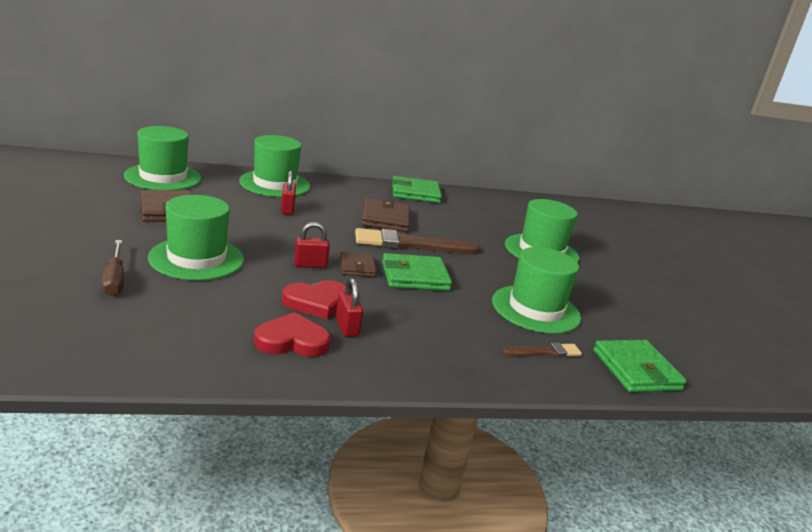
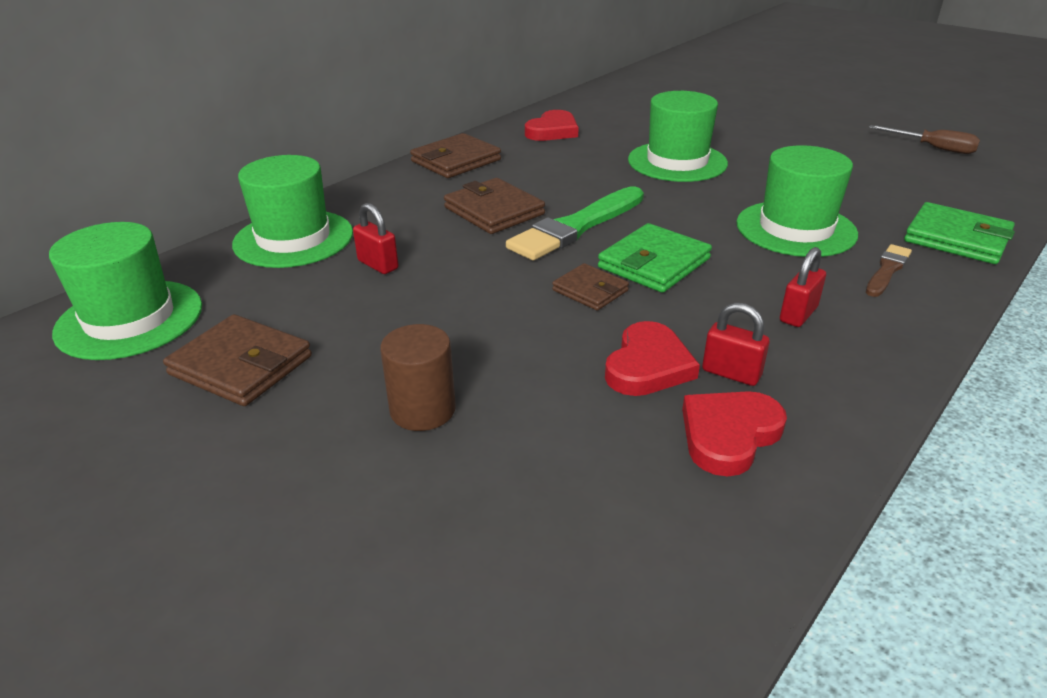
camera: 35 degrees left, 10 degrees up
brown screwdriver [101,240,124,296] -> brown screwdriver moved to [869,125,980,154]
green hat [148,195,244,281] -> brown cylinder [380,324,456,431]
red padlock [294,222,330,268] -> red padlock moved to [780,247,826,327]
brown brush [355,228,480,254] -> green brush [506,186,644,260]
green wallet [392,176,442,203] -> brown wallet [410,133,501,178]
none -> red heart [525,110,578,141]

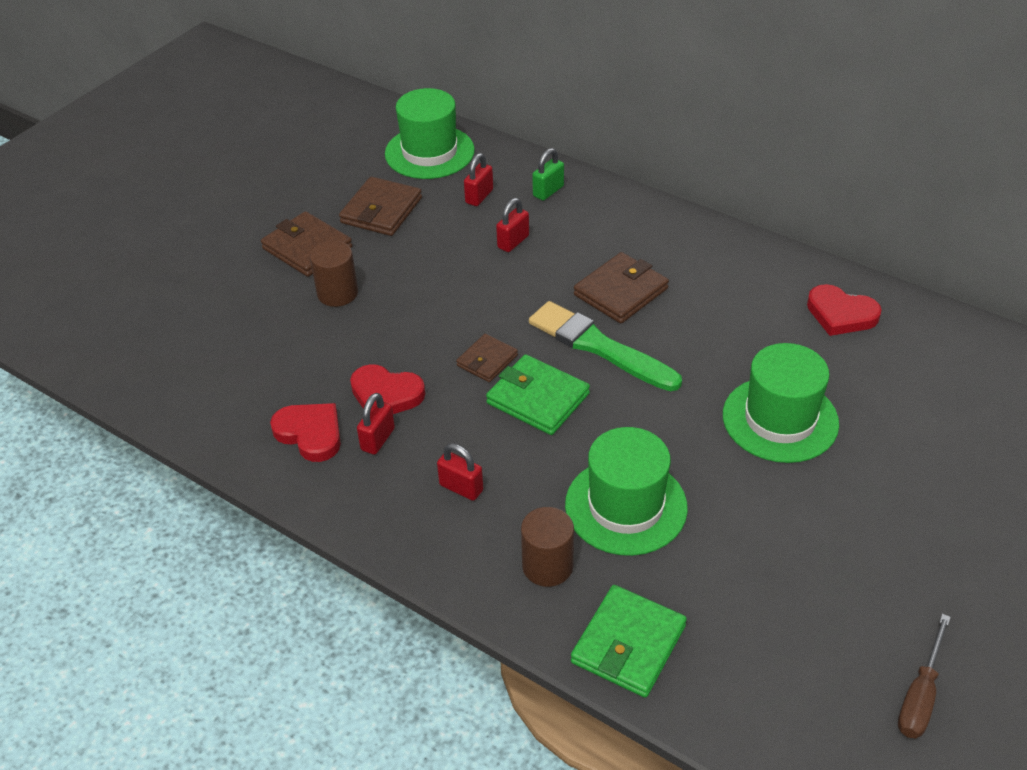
camera: 85 degrees right, 10 degrees up
green hat [232,155,353,268] -> green padlock [532,148,564,201]
brown wallet [410,133,501,178] -> brown wallet moved to [261,211,352,277]
brown brush [866,244,912,297] -> brown cylinder [521,507,574,587]
none -> red padlock [464,153,493,206]

